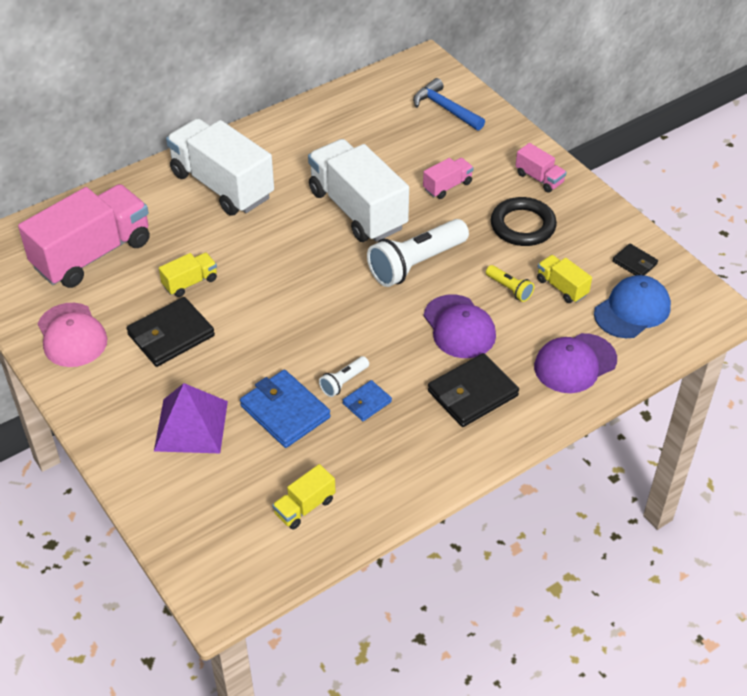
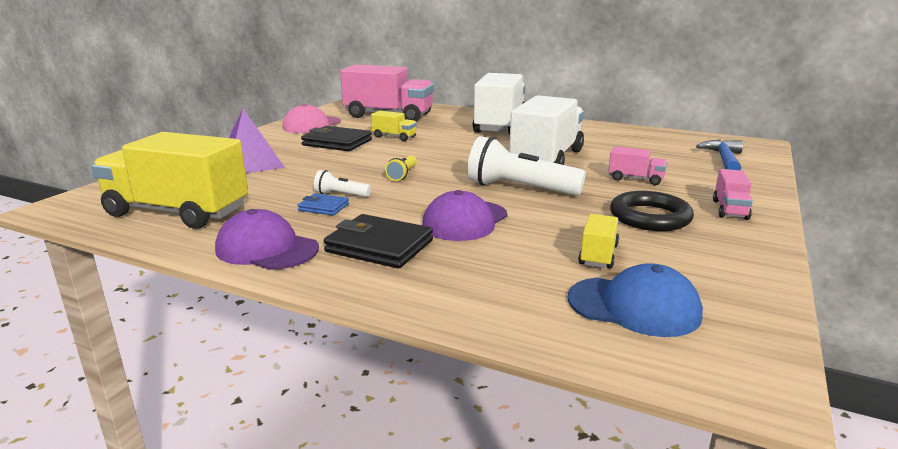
camera: 60 degrees right, 25 degrees down
blue wallet [240,370,331,448] -> none
yellow truck [272,464,336,529] -> yellow truck [91,132,248,229], size x2.25
yellow flashlight [486,265,534,302] -> yellow flashlight moved to [385,155,417,181]
purple cap [534,333,617,393] -> purple cap moved to [215,209,319,270]
black wallet [612,244,658,276] -> none

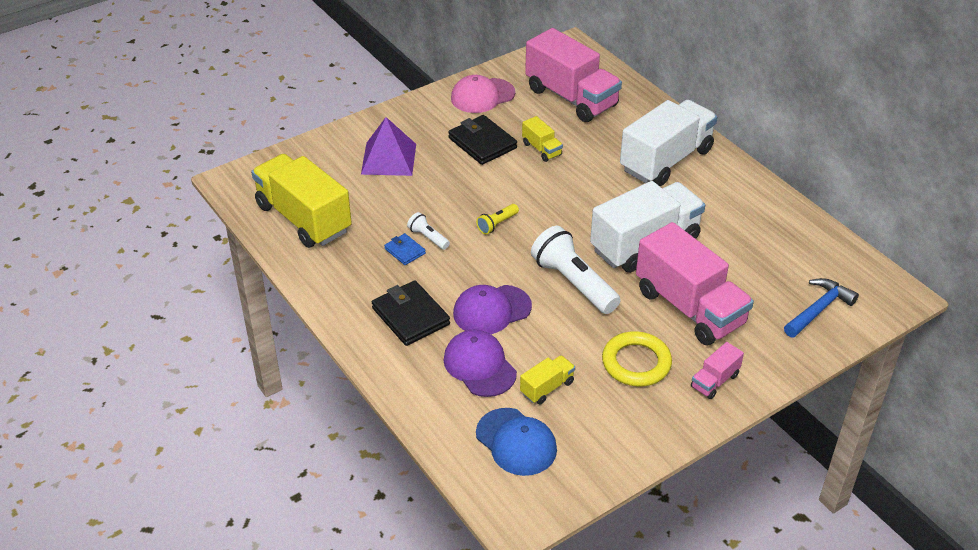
camera: 30 degrees right, 20 degrees up
purple cap [215,209,319,270] -> purple cap moved to [443,329,517,397]
pink truck [608,146,667,185] -> pink truck [636,222,754,345], size x2.25
black ring [610,191,694,231] -> yellow ring [602,331,672,387]

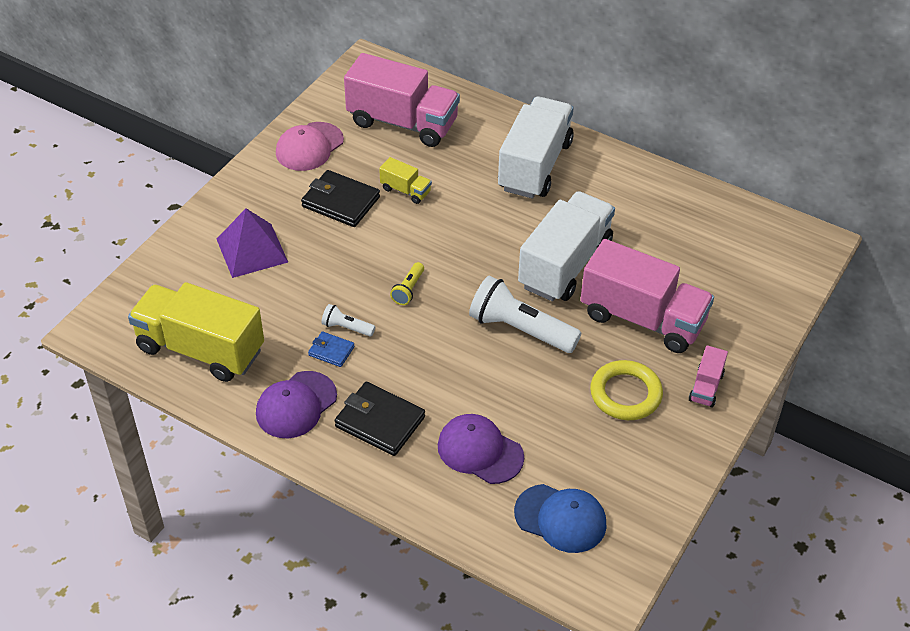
camera: 25 degrees left, 5 degrees up
purple cap [453,285,532,334] -> purple cap moved to [256,371,337,438]
yellow truck [520,355,575,405] -> none
blue hammer [784,278,859,338] -> none

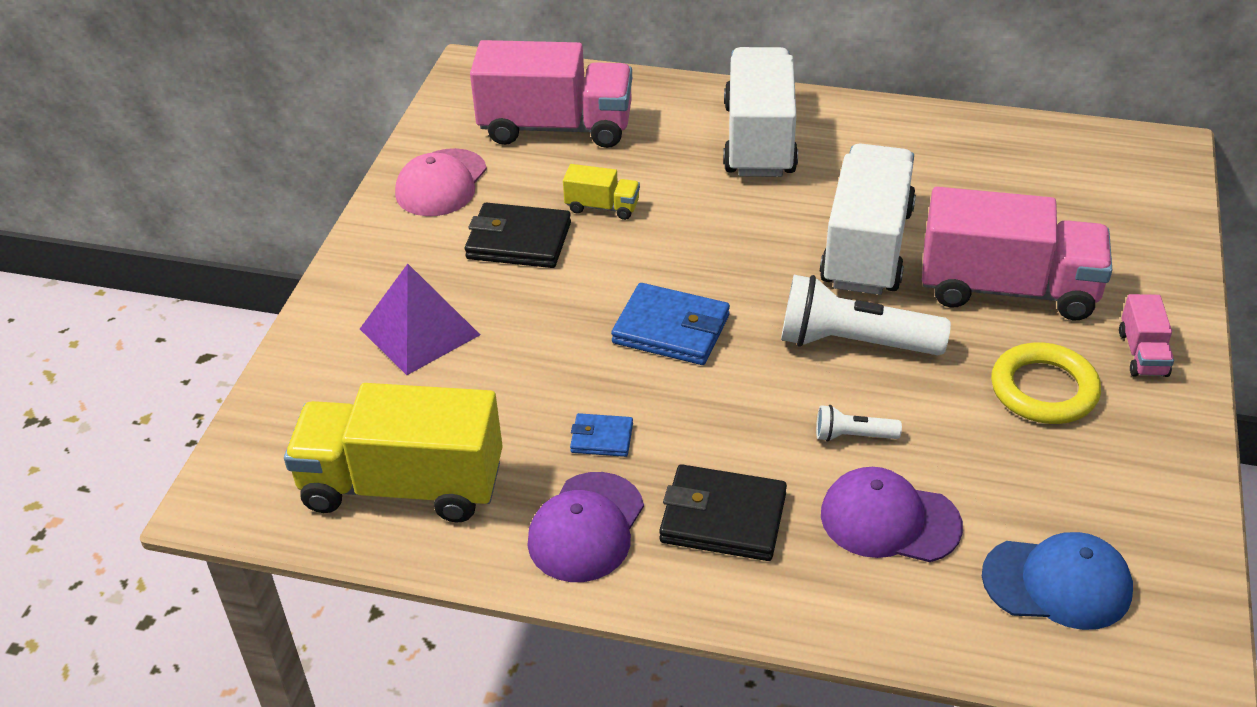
camera: 15 degrees left, 5 degrees down
white flashlight [321,304,375,337] -> white flashlight moved to [816,405,902,442]
yellow flashlight [390,262,424,305] -> blue wallet [611,283,730,365]

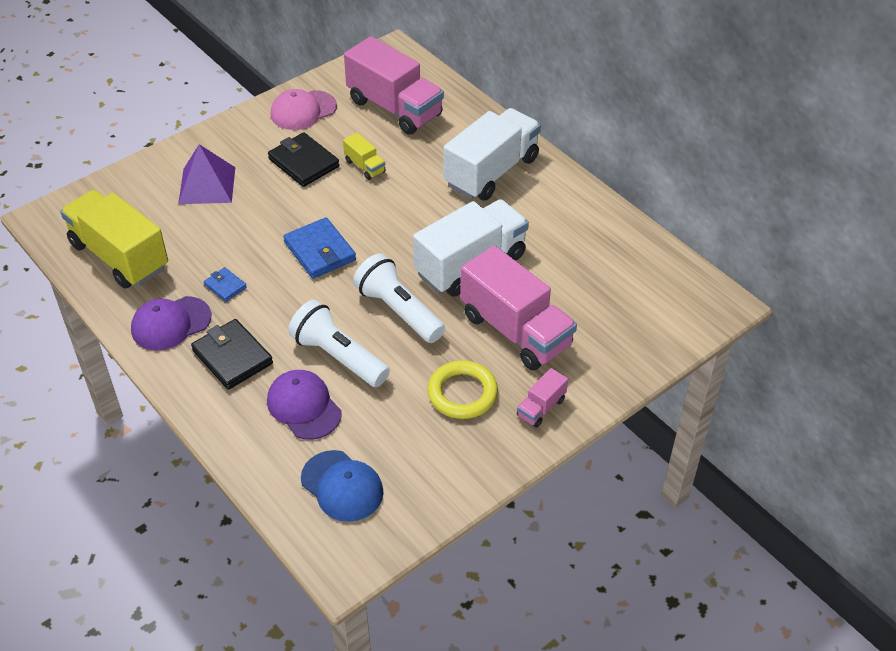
camera: 35 degrees right, 5 degrees up
white flashlight [816,405,902,442] -> white flashlight [288,300,390,387], size x2.09

